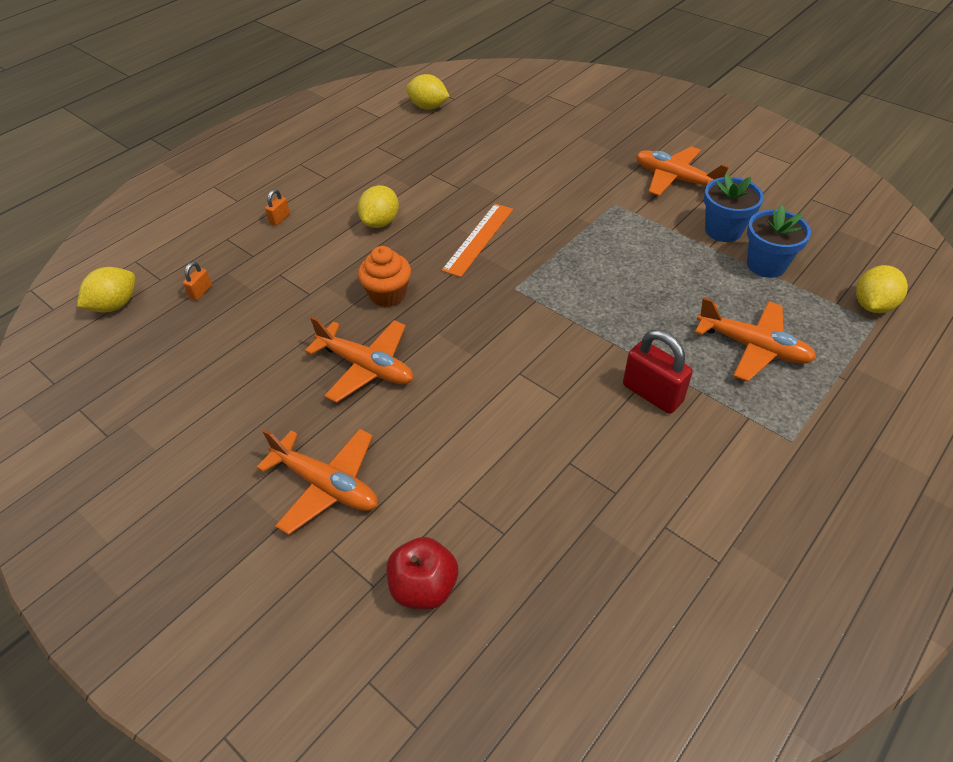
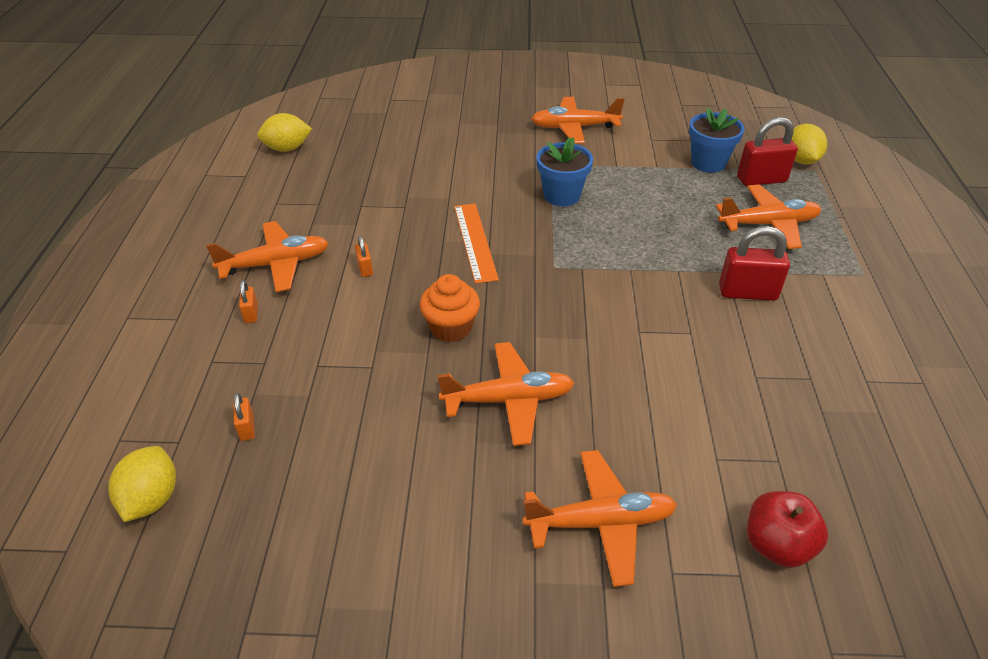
camera: 40 degrees left, 5 degrees down
yellow lemon [358,185,399,228] -> orange padlock [355,236,373,277]
blue flower pot [704,173,764,242] -> blue flower pot moved to [536,137,593,206]
none -> orange plane [206,221,329,292]
none -> red padlock [737,117,798,186]

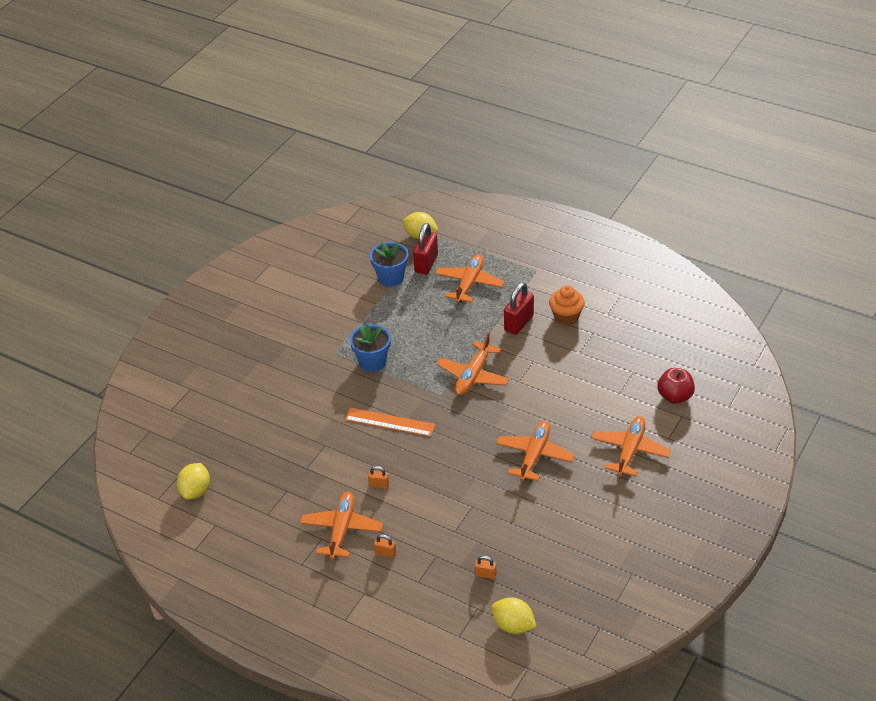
camera: 60 degrees left, 0 degrees up
orange cupcake [420,274,480,342] -> orange cupcake moved to [549,285,585,325]
orange plane [531,97,624,144] -> orange plane moved to [437,332,509,396]

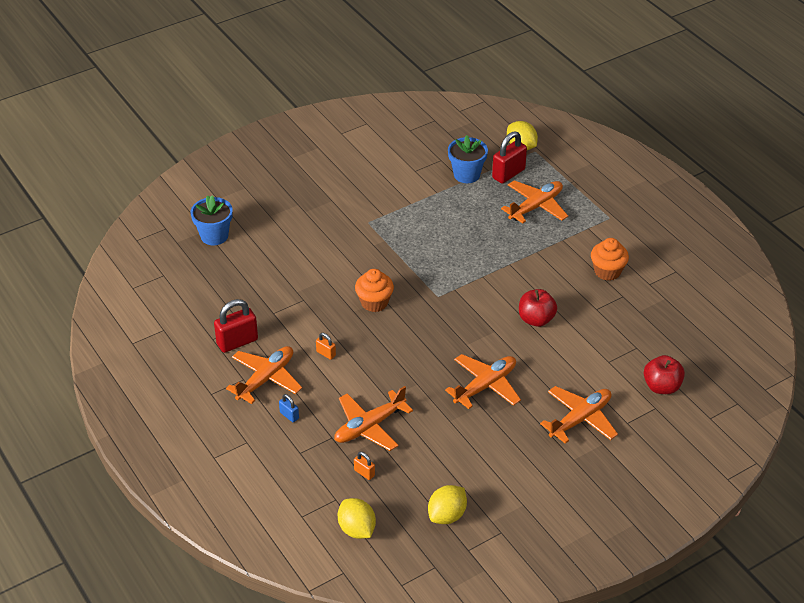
camera: 25 degrees right, 0 degrees up
yellow lemon [177,463,210,500] -> yellow lemon moved to [428,485,467,524]
orange ruler [345,408,435,437] -> orange cupcake [355,269,394,312]
blue flower pot [350,324,391,372] -> blue flower pot moved to [190,195,233,245]
orange padlock [374,534,396,558] -> blue padlock [279,394,299,422]
orange plane [437,332,509,396] -> orange plane moved to [334,386,413,451]
red padlock [504,282,534,335] -> red padlock moved to [214,299,258,353]
none -> red apple [519,289,557,327]

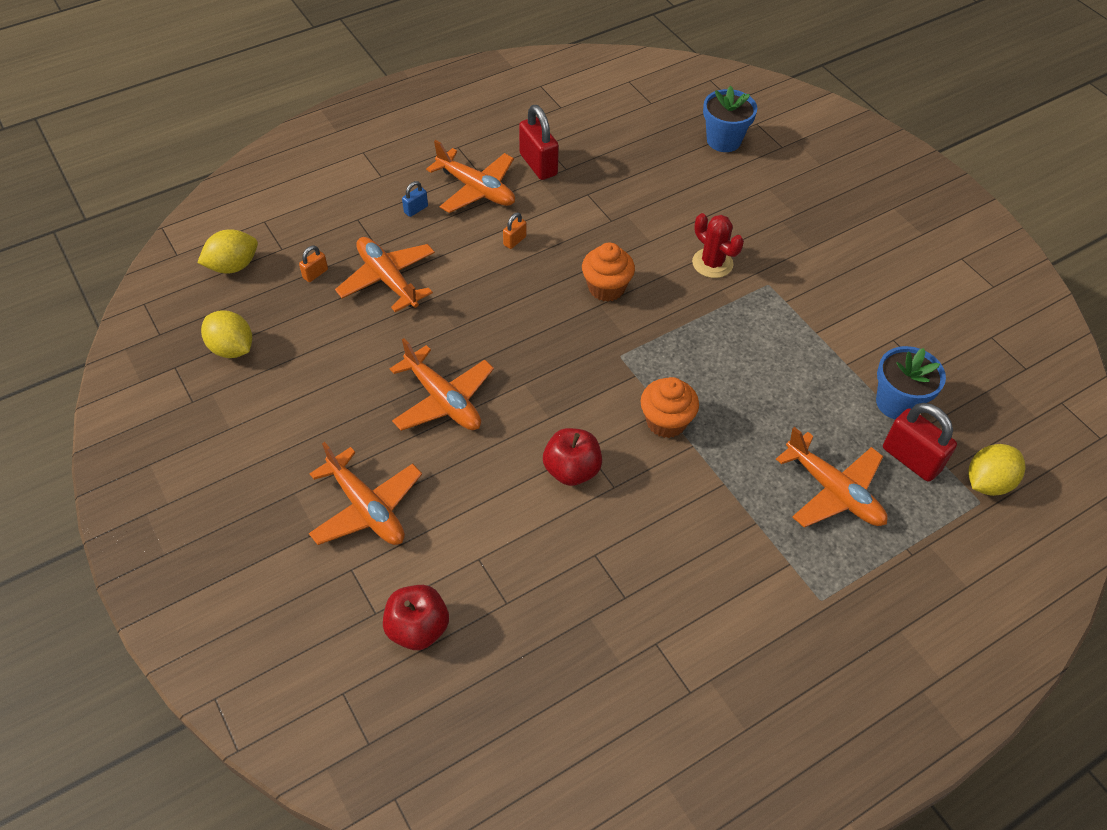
camera: 90 degrees right, 10 degrees up
orange cupcake [591,238,629,281] -> orange cupcake moved to [641,377,699,438]
none -> red cactus [692,213,744,278]

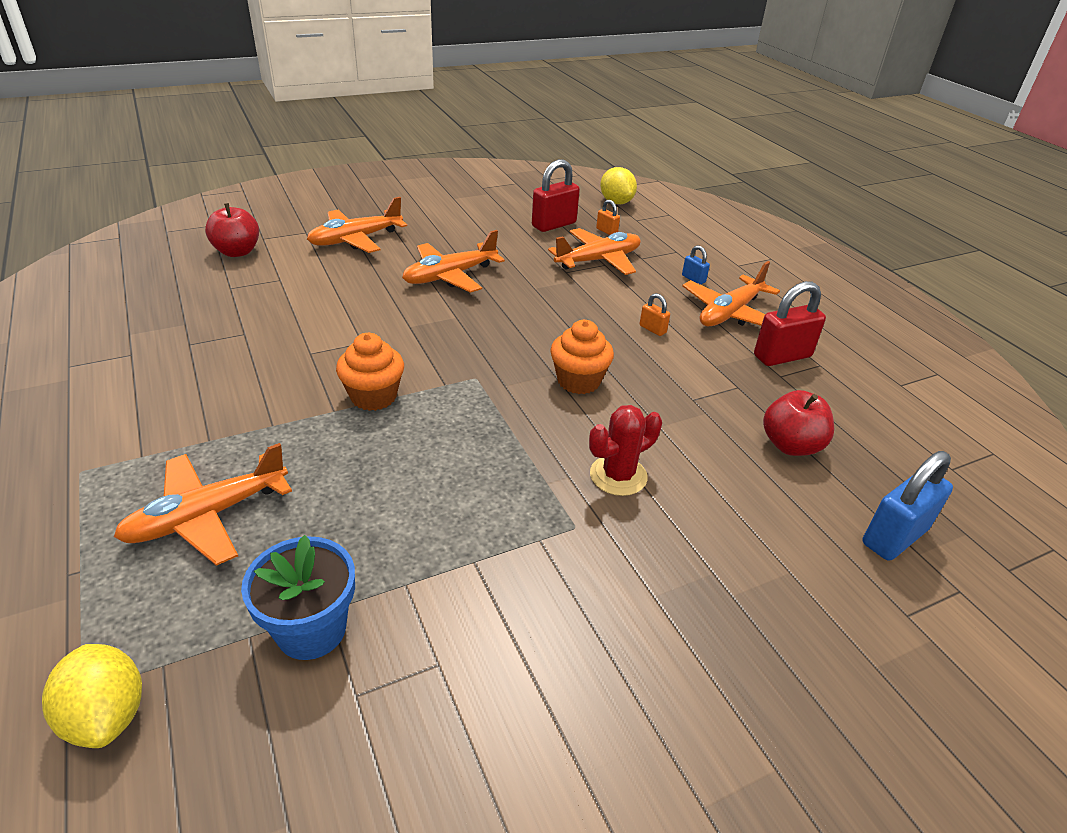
camera: 95 degrees right, 15 degrees down
yellow lemon [201,310,252,358] -> none
red apple [543,428,602,486] -> red apple moved to [763,390,834,456]
blue flower pot [703,86,757,152] -> blue padlock [862,451,953,561]
red padlock [883,403,957,482] -> red padlock moved to [532,159,580,232]

